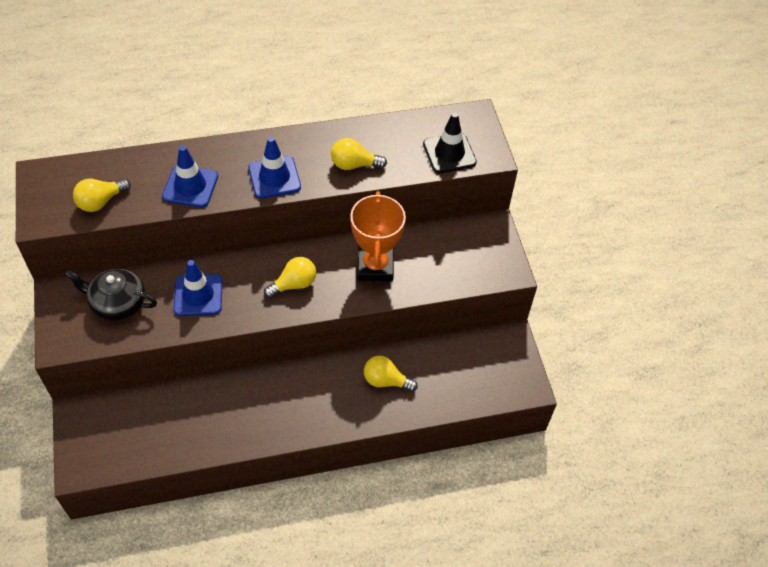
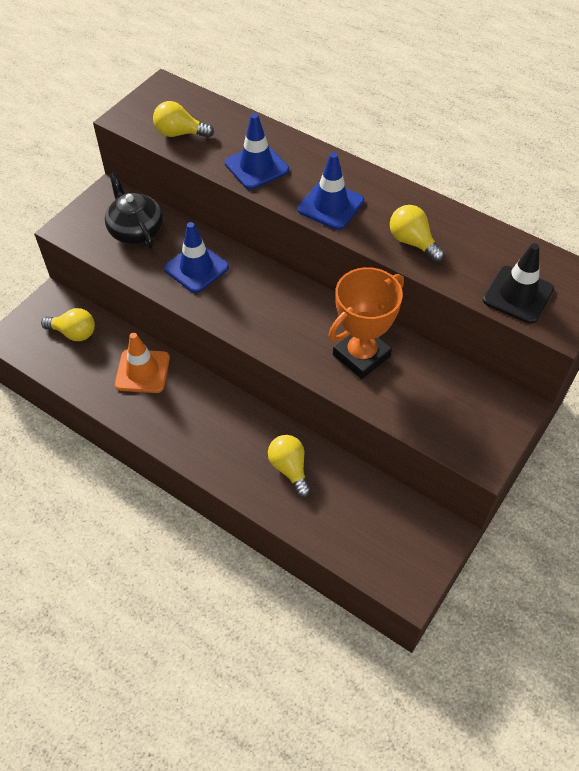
camera: 50 degrees right, 0 degrees up
yellow light bulb [264,257,316,298] -> yellow light bulb moved to [41,308,95,341]
none -> orange traffic cone [115,333,170,393]

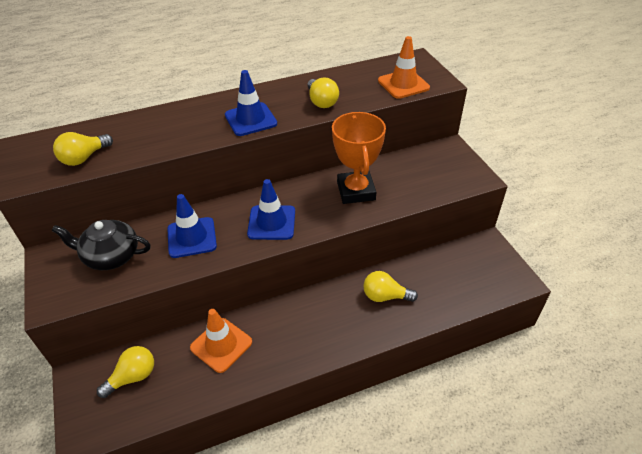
camera: 55 degrees left, 10 degrees down
blue traffic cone [225,113,289,190] -> blue traffic cone moved to [247,179,295,240]
yellow light bulb [390,205,445,262] -> yellow light bulb turned 105 degrees counterclockwise [307,78,339,108]
black traffic cone [483,243,554,324] -> orange traffic cone [378,36,430,99]

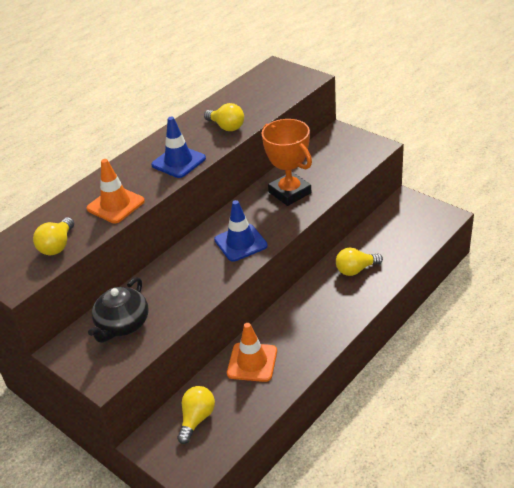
camera: 25 degrees left, 5 degrees down
black teapot [52,220,151,270] -> black teapot turned 45 degrees counterclockwise [88,277,149,343]
blue traffic cone [167,194,217,258] -> none
orange traffic cone [378,36,430,99] -> orange traffic cone moved to [87,159,145,223]

